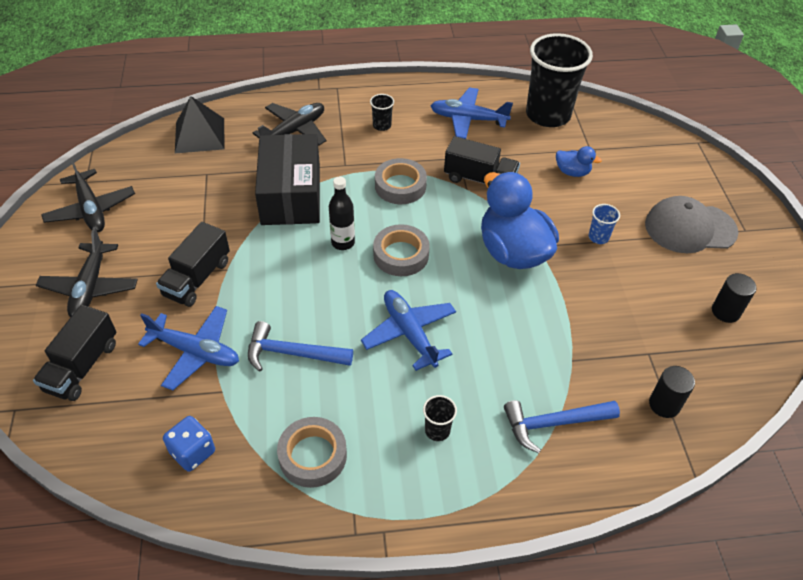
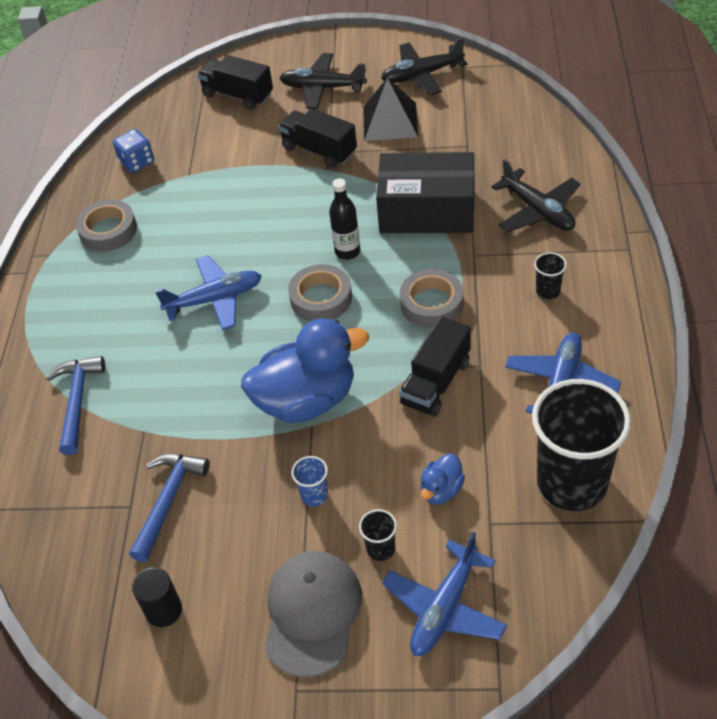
camera: 105 degrees right, 0 degrees up
blue plane [138,306,239,390] -> blue plane moved to [382,532,507,656]
black pyramid [175,96,225,153] -> black pyramid moved to [363,78,418,141]
blue hammer [248,321,353,371] -> blue hammer moved to [129,454,210,562]
black cup [423,395,457,441] -> black cup moved to [359,509,397,561]
black cylinder [649,366,695,418] -> none

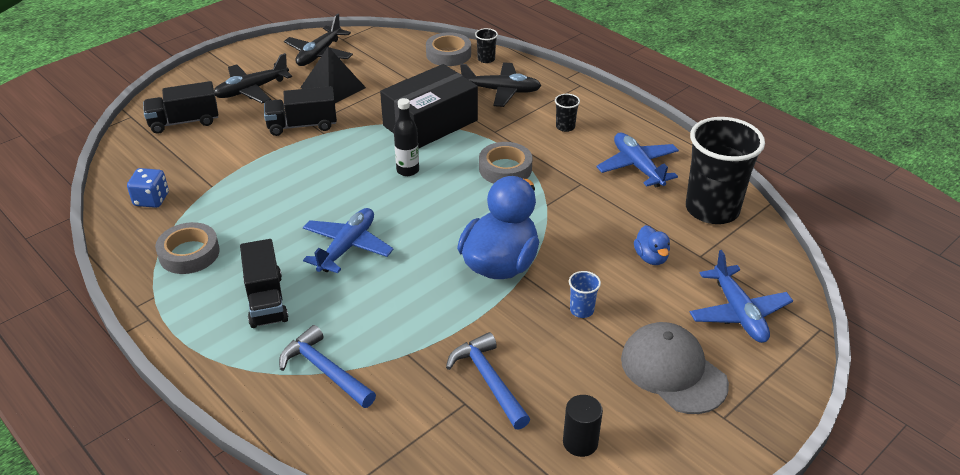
camera: 50 degrees left, 10 degrees down
grey tape [288,264,352,321] -> grey tape moved to [426,32,471,66]
black cup [359,509,397,561] -> black cup moved to [475,28,498,63]
black truck [399,317,471,417] -> black truck moved to [240,239,289,328]

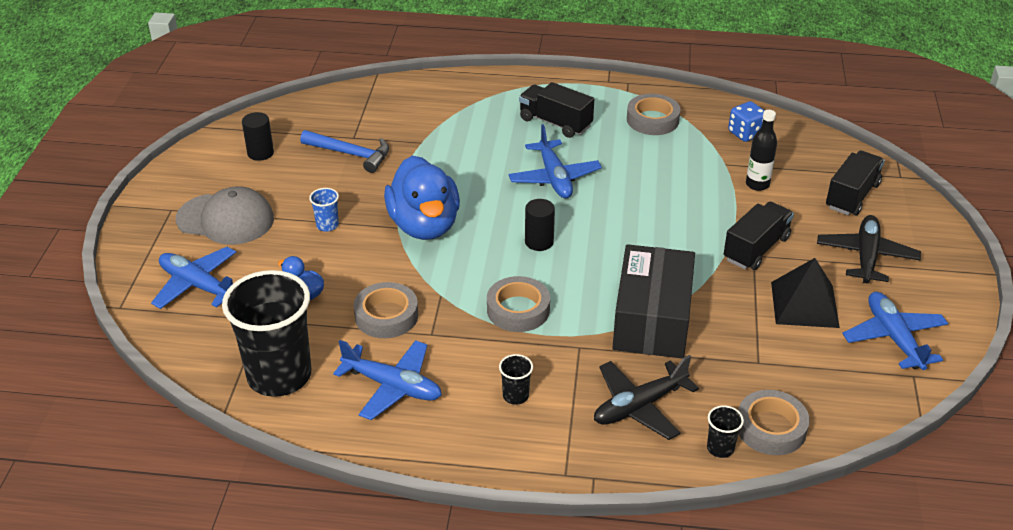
camera: 140 degrees right, 0 degrees up
blue hammer [279,325,376,408] -> none
black plane [284,13,353,66] -> blue plane [842,292,948,370]
black bottle [394,98,419,176] -> black bottle moved to [746,110,777,191]
none -> grey tape [353,282,418,338]
none -> black cylinder [525,199,555,251]

